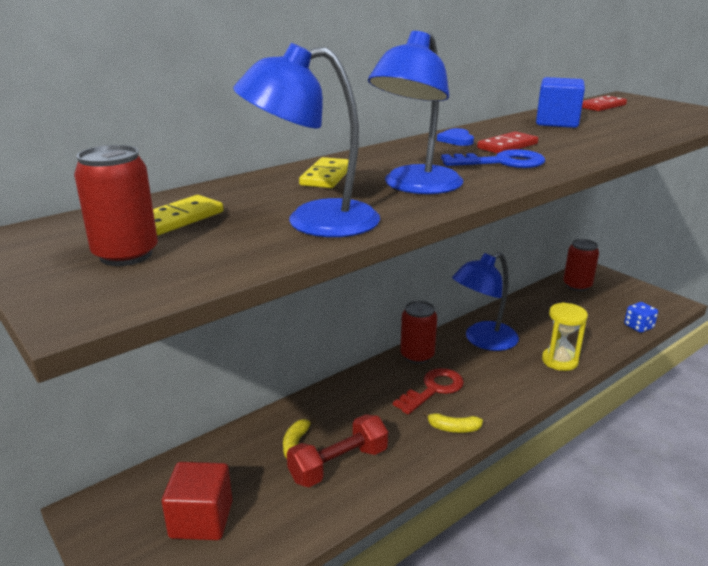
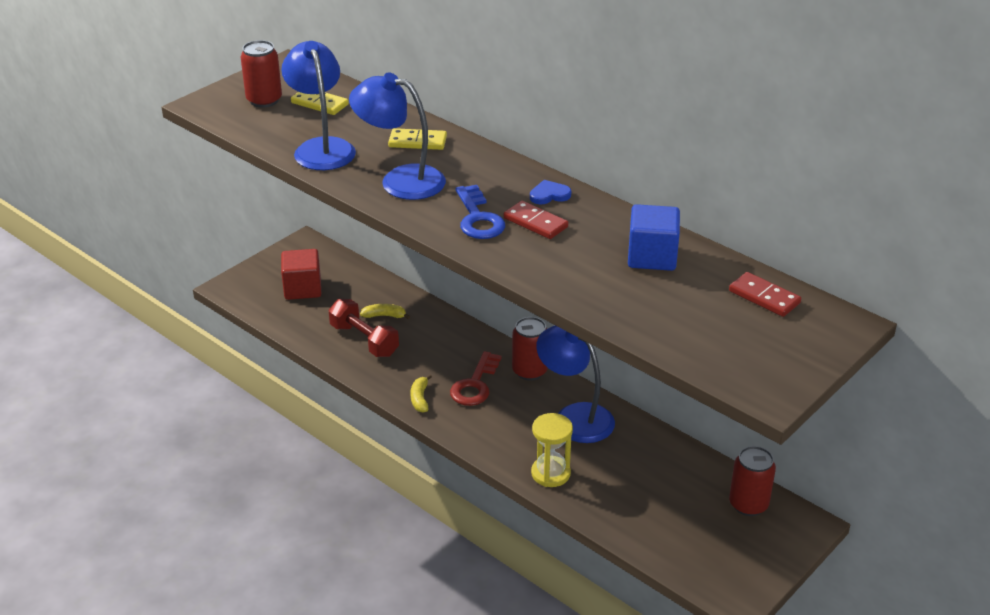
camera: 80 degrees right, 10 degrees up
red key [393,368,464,415] -> red key turned 75 degrees clockwise [450,351,502,406]
blue dice [624,302,658,333] -> none

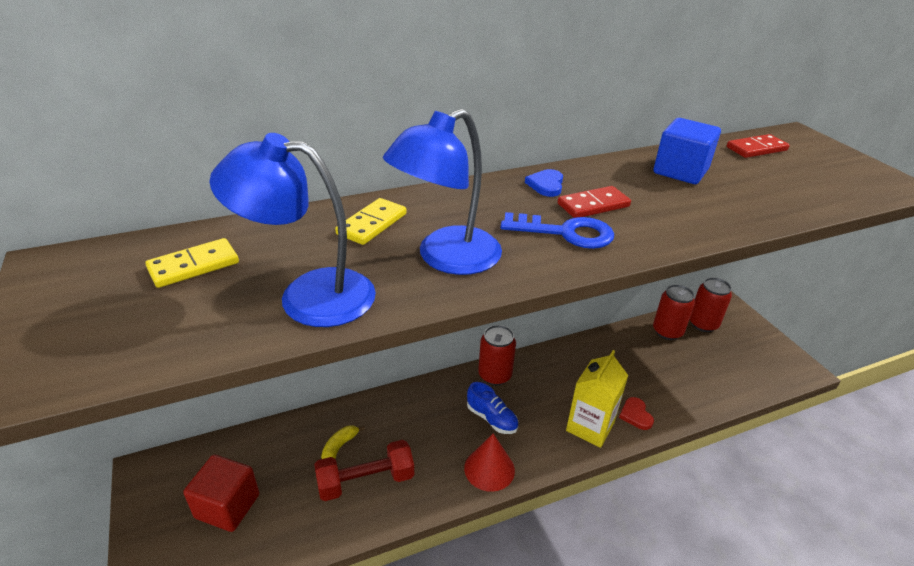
camera: 65 degrees left, 0 degrees up
red can [241,40,282,108] -> red can moved to [653,284,695,340]
yellow banana [410,374,432,413] -> red cone [464,433,515,492]
red key [450,351,502,406] -> blue shoe [467,382,518,434]
yellow hourglass [531,413,573,487] -> red heart [619,397,654,430]
blue lamp [536,325,615,443] -> none
none -> yellow carton [566,350,628,448]

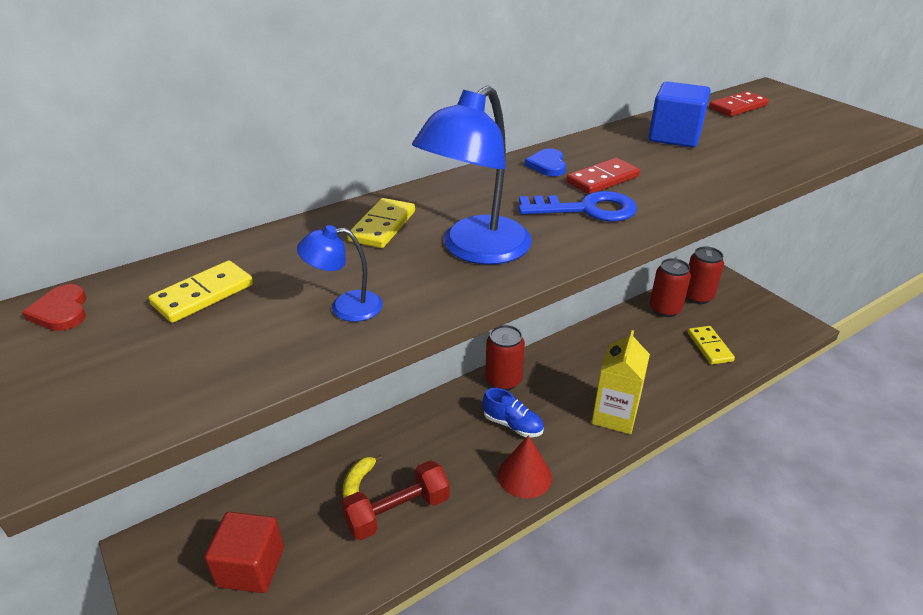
camera: 10 degrees left, 0 degrees up
blue lamp [209,133,376,327] -> blue lamp [297,225,383,322], size x0.50
red heart [619,397,654,430] -> red heart moved to [22,284,87,331]
none -> yellow domino [688,326,735,365]

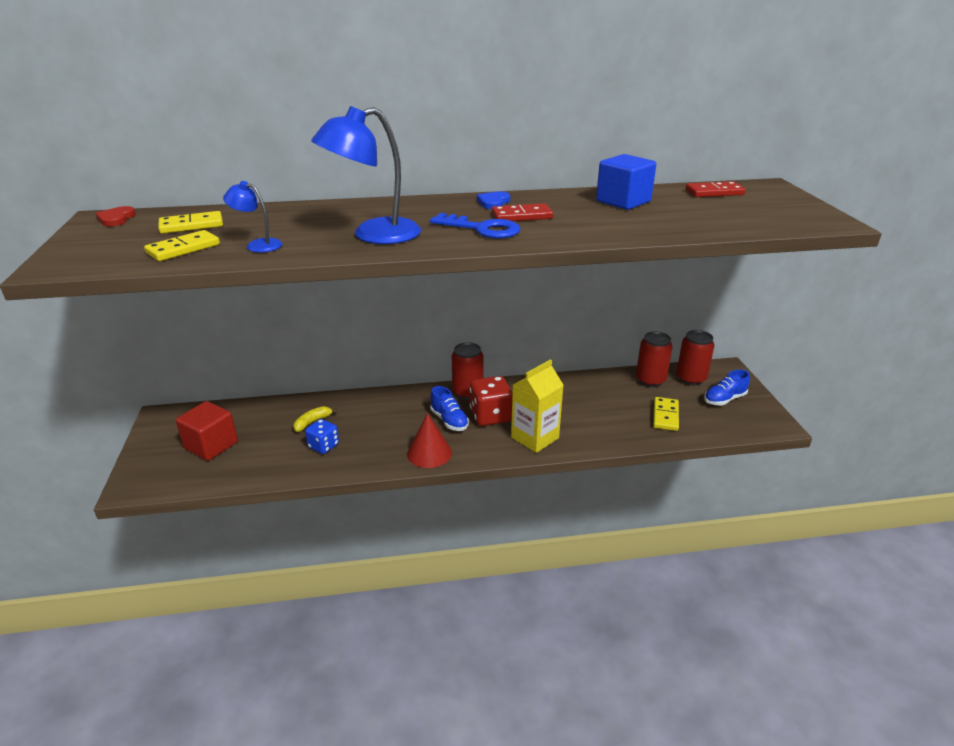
camera: 25 degrees right, 5 degrees down
red dumbbell [341,461,450,540] -> blue dice [305,419,339,454]
yellow domino [347,198,415,248] -> yellow domino moved to [144,230,220,261]
none -> red dice [470,376,512,426]
none -> blue shoe [704,370,750,405]

